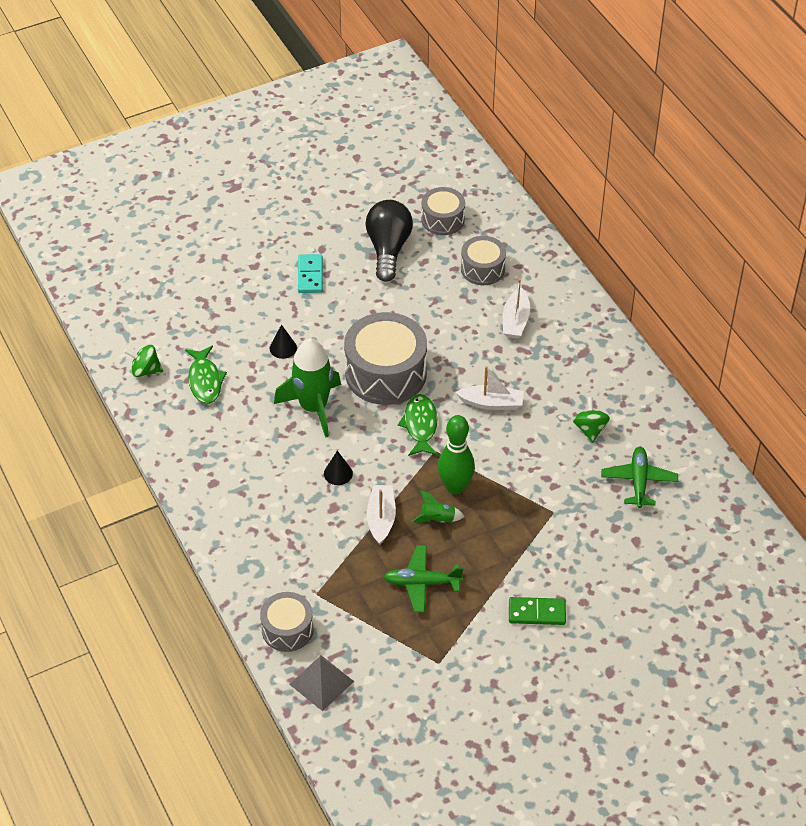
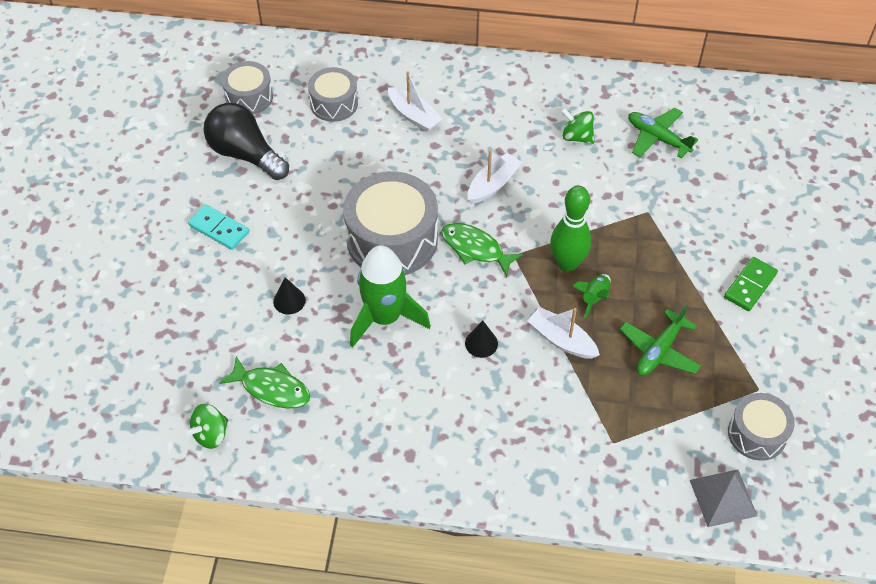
camera: 55 degrees left, 5 degrees up
grey drum [260,592,314,652] -> grey drum moved to [728,393,795,461]

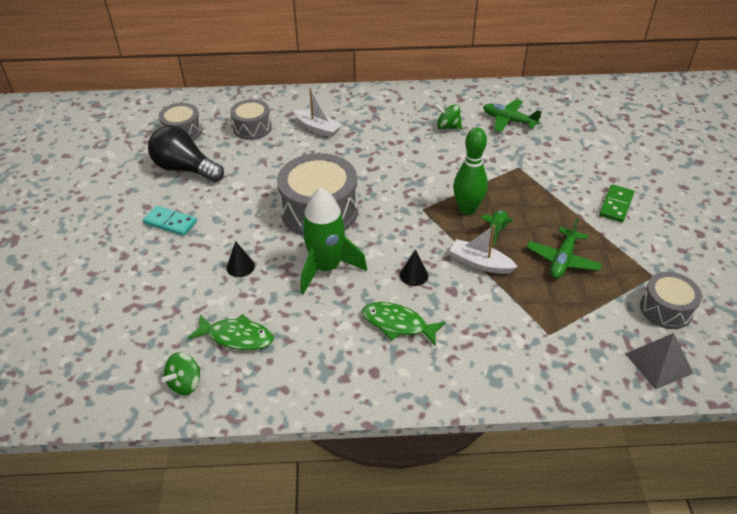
camera: 10 degrees left, 10 degrees down
green fish [441,223,524,277] -> green fish moved to [362,302,446,346]
white boat [467,150,522,204] -> none

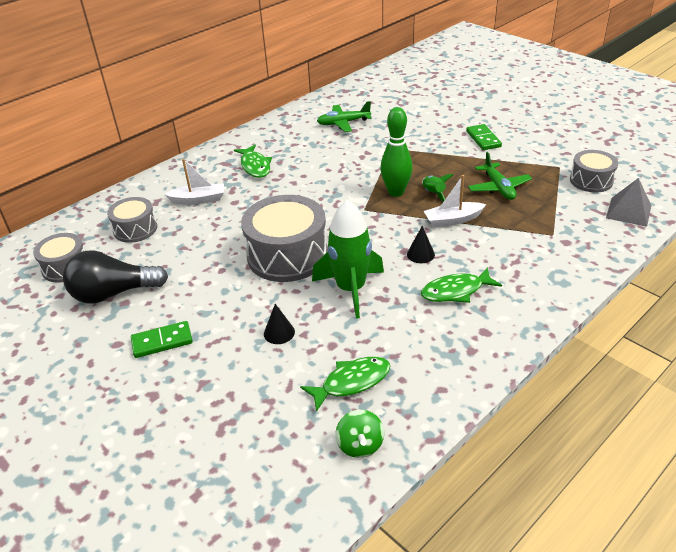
camera: 40 degrees left, 5 degrees down
turquoise domino [143,206,197,236] -> green domino [131,321,193,358]
green spinning top [434,103,463,130] -> none
none -> green fish [234,145,272,178]

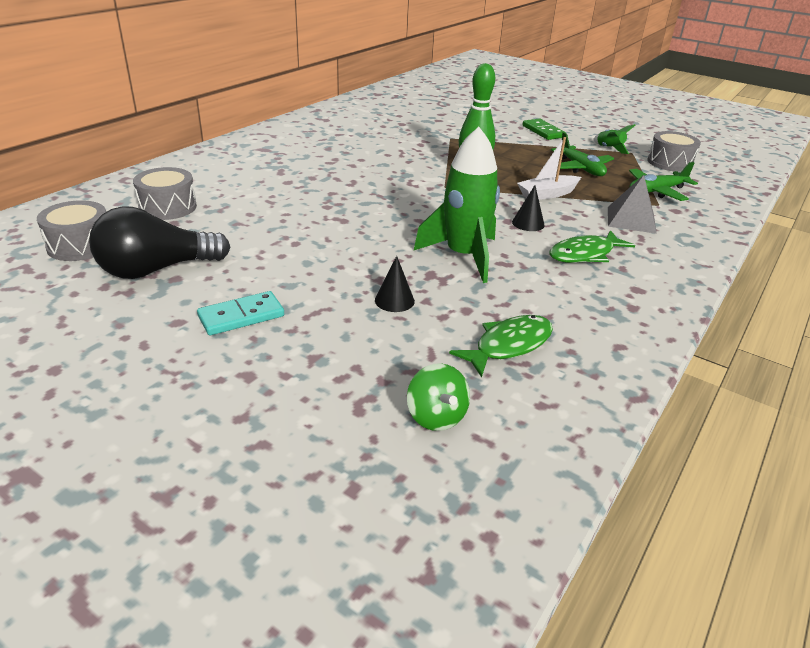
camera: 15 degrees left, 5 degrees down
green domino [131,321,193,358] -> turquoise domino [197,291,284,335]
white boat [164,159,224,205] -> none
green fish [234,145,272,178] -> none
grey drum [241,195,328,282] -> none
green plane [317,101,372,132] -> green plane moved to [629,162,698,201]
green spinning top [336,410,384,458] -> green spinning top moved to [407,363,470,431]
green rocket [422,174,453,202] -> green rocket moved to [593,124,635,154]
grey pyramid [606,178,651,227] -> grey pyramid moved to [608,175,657,234]

